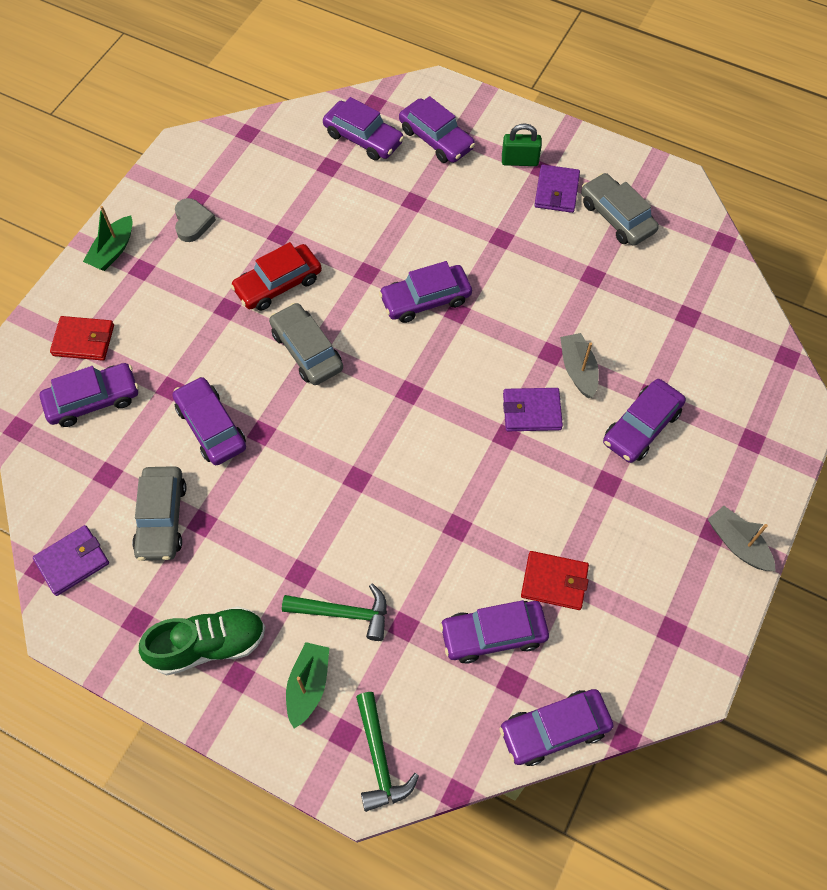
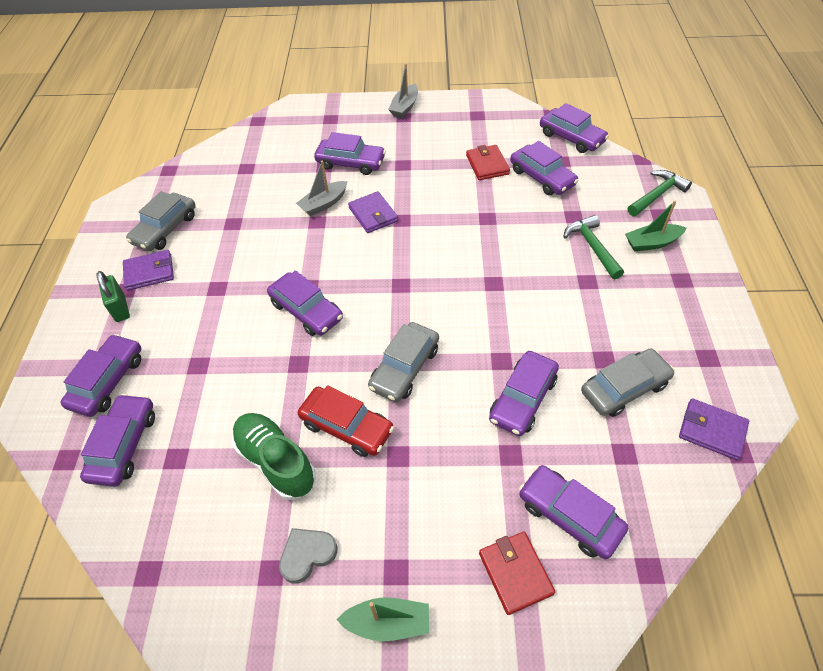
camera: 115 degrees left, 10 degrees down
green shoe [139,606,265,675] -> green shoe moved to [232,413,316,500]

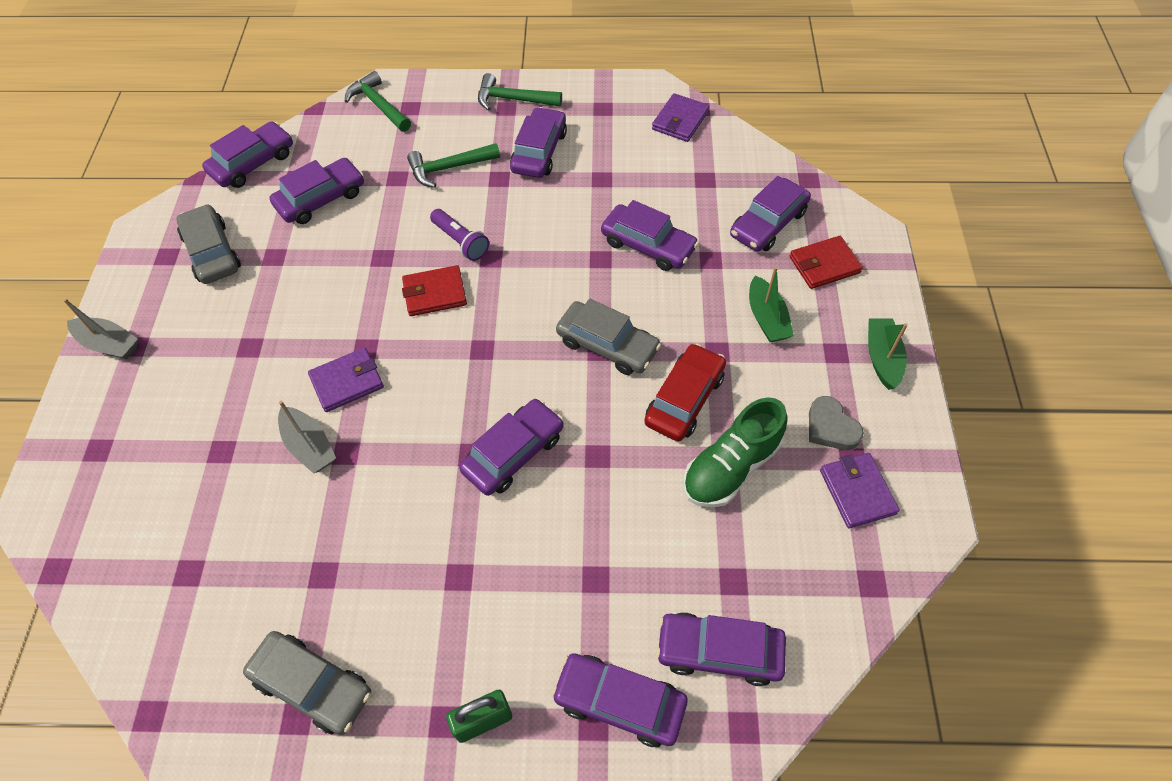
camera: 90 degrees left, 5 degrees up
purple wallet [123,250,174,291] -> purple wallet moved to [820,453,900,528]
purple car [314,132,386,175] -> purple car moved to [510,107,567,178]
red wallet [466,145,510,180] -> red wallet moved to [402,265,467,316]
grey car [581,348,675,417] -> grey car moved to [176,204,241,284]
green boat [625,201,687,252] -> green boat moved to [749,266,794,342]
none -> purple flashlight [430,209,489,261]
none -> green hammer [478,73,562,111]

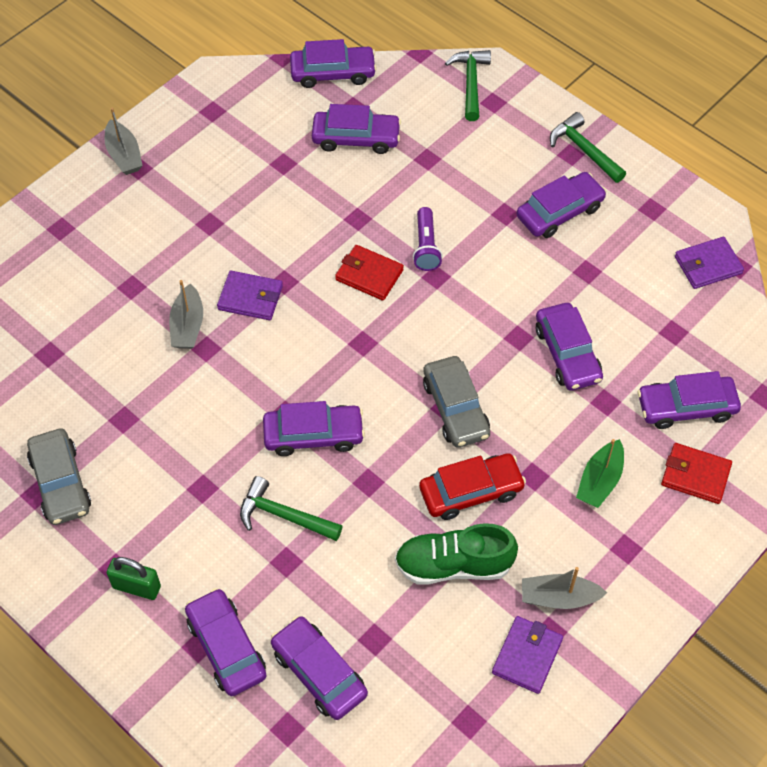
camera: 40 degrees right, 0 degrees up
grey car [176,204,241,284] -> none
green hammer [407,143,500,188] -> green hammer moved to [240,476,343,541]
grey heart [809,396,864,450] -> grey boat [522,567,607,609]
green boat [868,319,908,390] -> none

